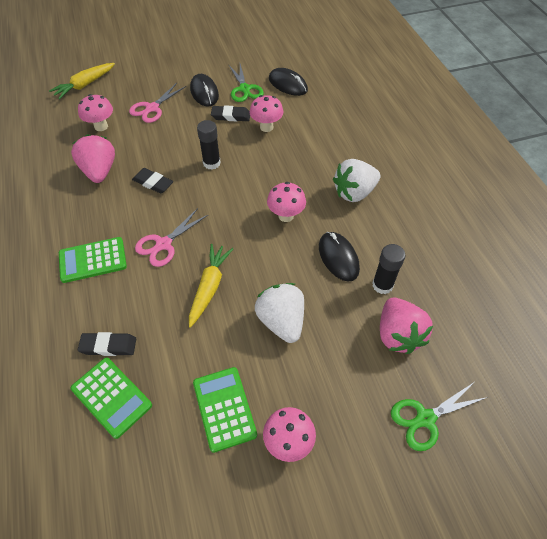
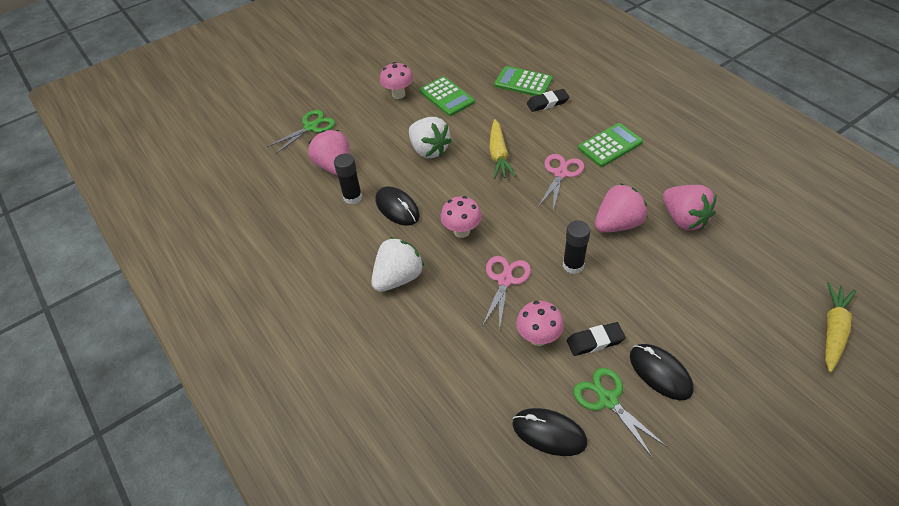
camera: 165 degrees right, 5 degrees down
pink mushroom [78,94,113,131] -> none
pink scissors [129,83,186,123] -> pink scissors moved to [482,256,531,331]
black eraser [132,168,173,194] -> pink strawberry [595,183,647,233]

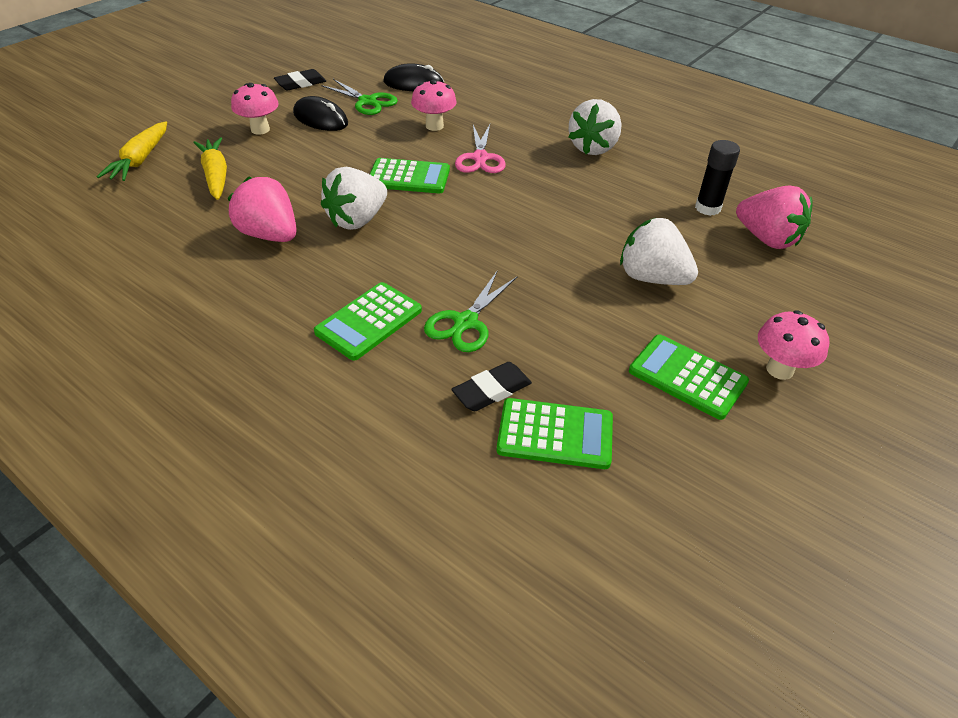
camera: 160 degrees right, 5 degrees down
green scissors [267,110,335,154] -> green scissors moved to [424,270,517,352]
black mouse [376,186,420,226] -> none
pink mushroom [441,196,482,238] -> pink mushroom moved to [231,83,279,135]
yellow carrot [489,119,516,179] -> yellow carrot moved to [193,137,227,200]
pink scissors [538,154,584,210] -> none
black glue stick [563,220,590,274] -> green calculator [370,158,450,193]
black eraser [567,322,626,356] -> black eraser moved to [274,69,326,90]
pink strawberry [595,183,647,233] -> white strawberry [321,167,387,230]

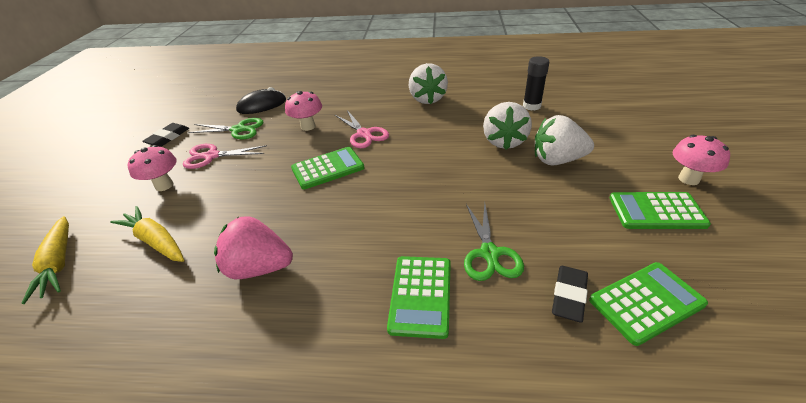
camera: 30 degrees left, 5 degrees down
black mouse [293,96,348,131] -> pink scissors [183,144,267,169]
white strawberry [321,167,387,230] -> white strawberry moved to [483,102,532,150]
pink strawberry [736,185,813,249] -> none

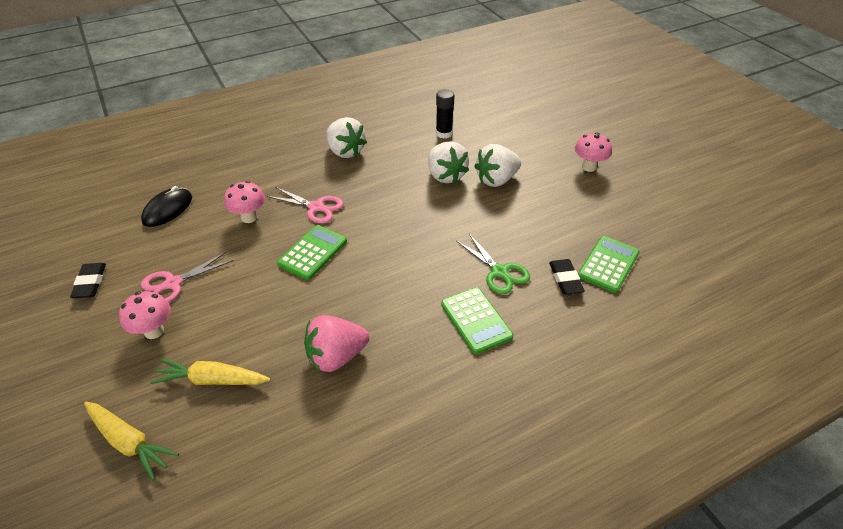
camera: 35 degrees left, 5 degrees up
green scissors [188,118,264,139] -> none
green calculator [609,192,711,229] -> none

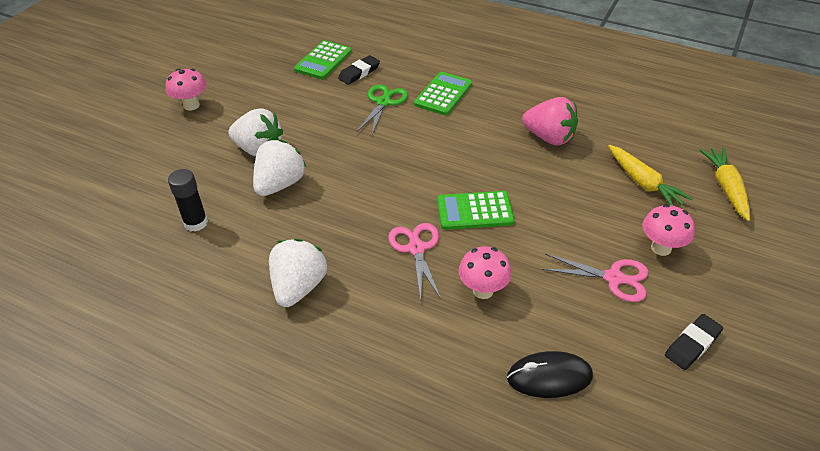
camera: 125 degrees left, 0 degrees up
green calculator [578,236,640,293] -> green calculator turned 60 degrees counterclockwise [294,40,352,79]

